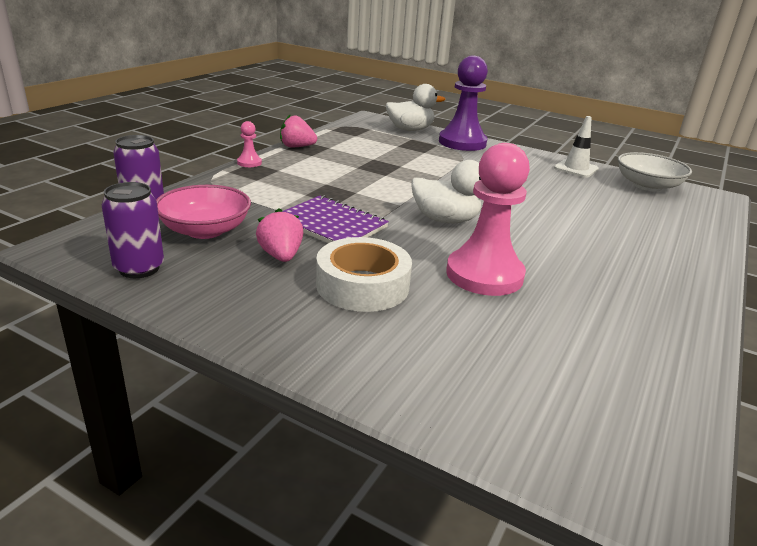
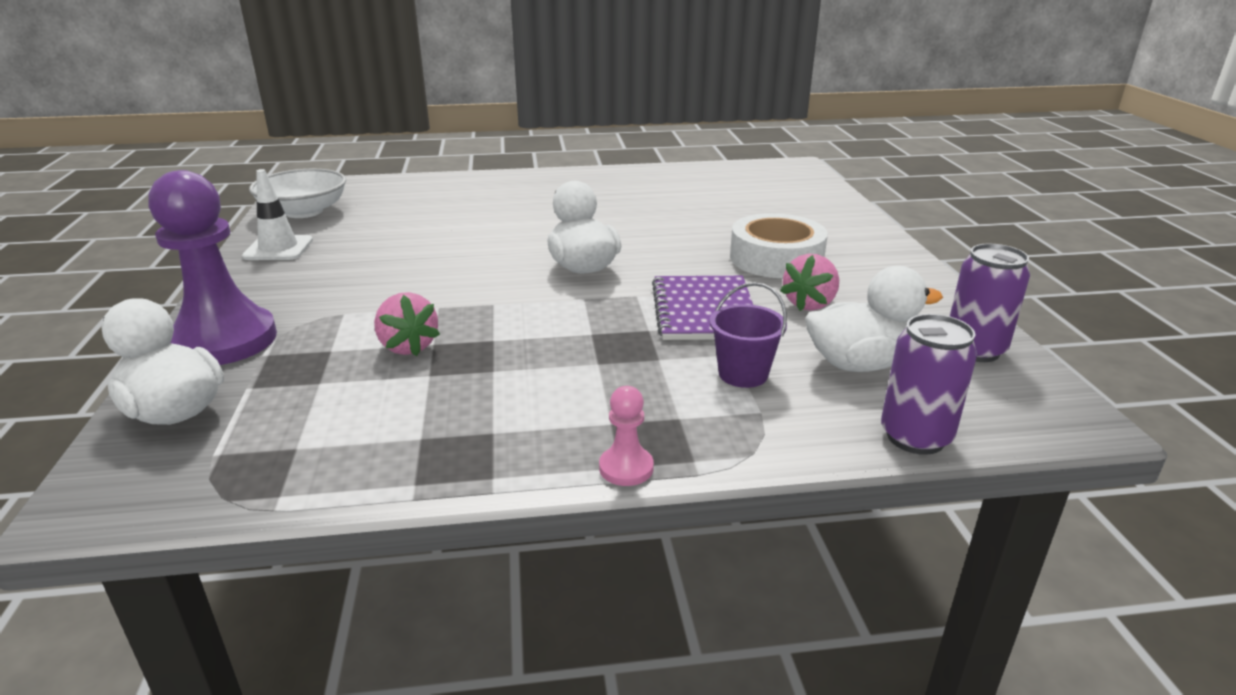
camera: 125 degrees left, 0 degrees up
pink bowl [156,185,251,239] -> white duck [805,266,943,372]
pink strawberry [280,114,317,147] -> pink strawberry moved to [374,292,440,356]
pink pawn [446,143,530,296] -> none
none -> purple bucket [709,282,787,388]

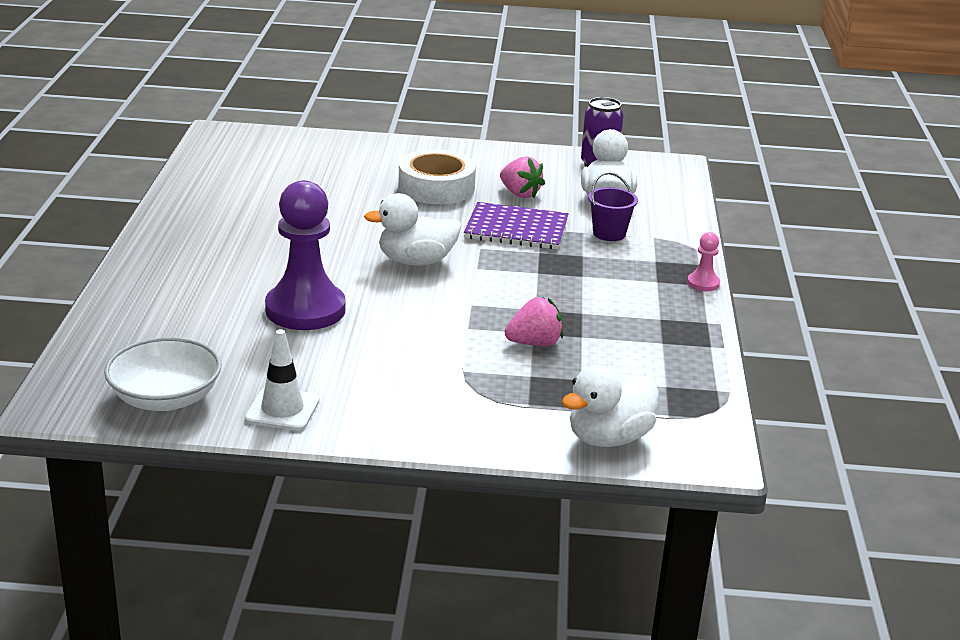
camera: 80 degrees left, 0 degrees up
purple pawn [149,170,277,365] -> purple pawn moved to [265,180,345,330]
purple can [881,314,977,455] -> none

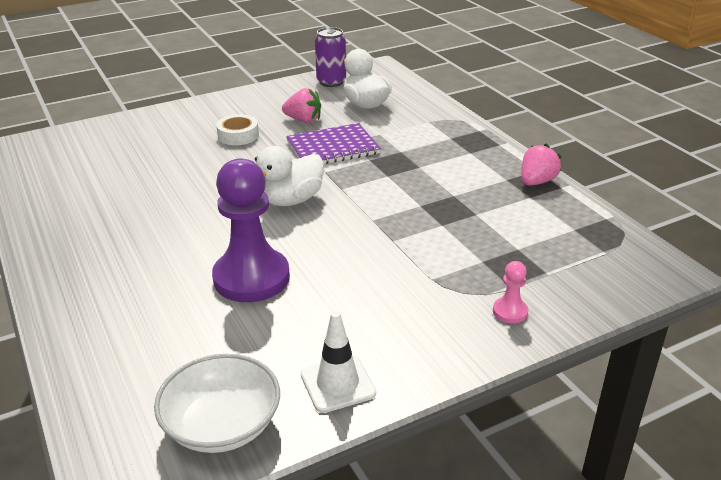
camera: 30 degrees left, 5 degrees up
white tape [398,149,476,204] -> white tape [216,114,259,145], size x0.62
pink strawberry [505,297,563,346] -> pink strawberry moved to [521,144,562,186]
white duck [562,365,659,447] -> none
purple bucket [588,172,638,241] -> none
pink pawn [687,232,720,291] -> pink pawn moved to [493,261,528,323]

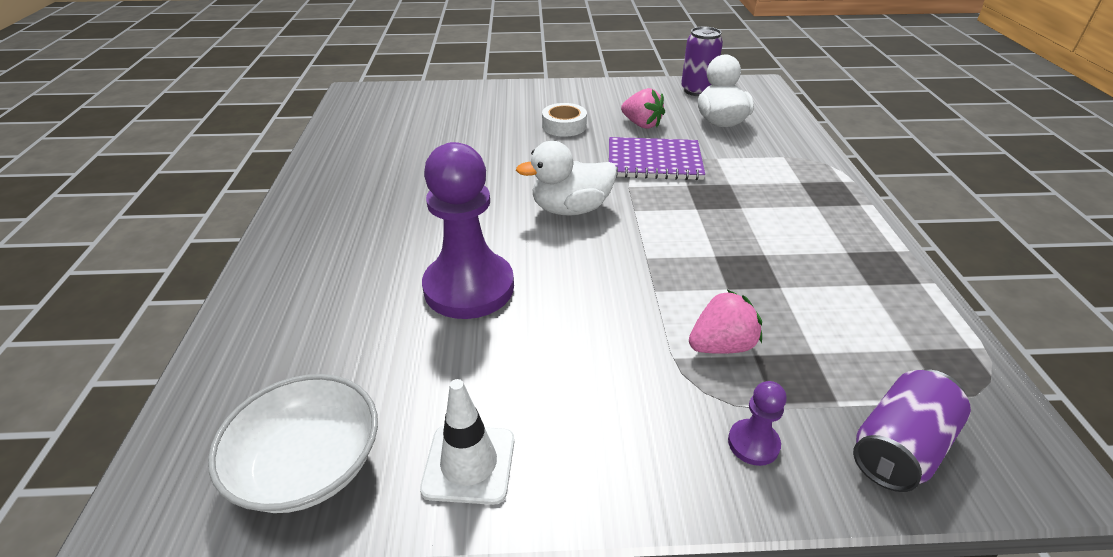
camera: 25 degrees right, 5 degrees up
pink pawn [493,261,528,323] -> purple pawn [728,381,787,466]
pink strawberry [521,144,562,186] -> pink strawberry moved to [689,290,762,354]
none -> purple can [853,369,971,492]

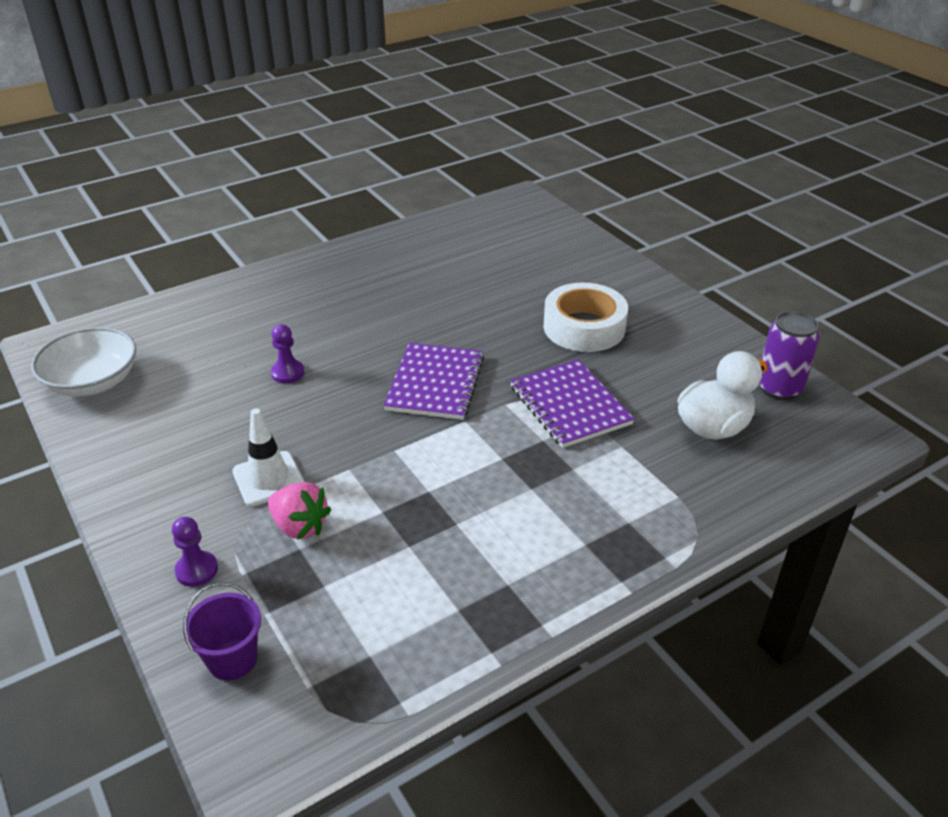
camera: 60 degrees right, 0 degrees up
white traffic cone [420,379,514,505] -> white traffic cone moved to [233,408,304,506]
purple pawn [422,142,514,319] -> purple pawn [271,324,305,383], size x0.43
white duck [516,141,617,216] -> purple notebook [384,343,484,420]
white tape [542,103,587,137] -> white tape [544,283,628,352], size x1.60
pink strawberry [621,88,665,129] -> none
purple can [853,369,971,492] -> purple bucket [183,582,261,681]

